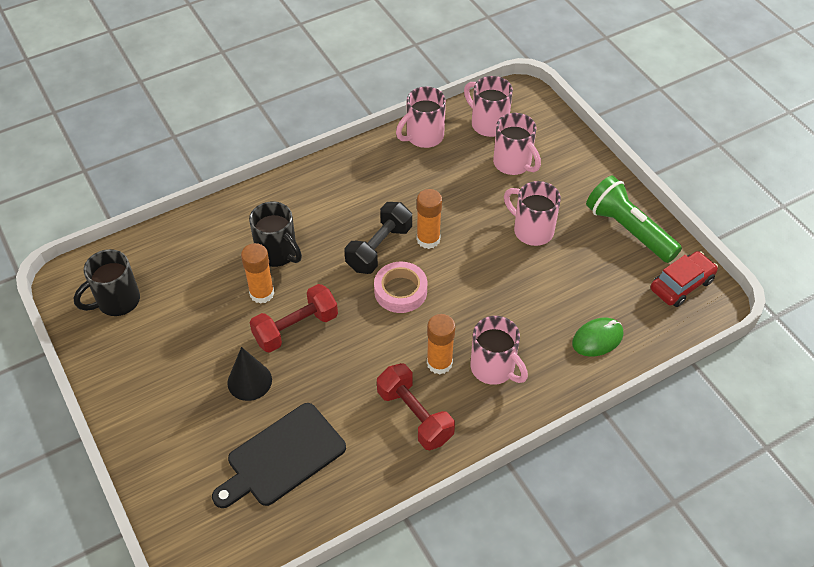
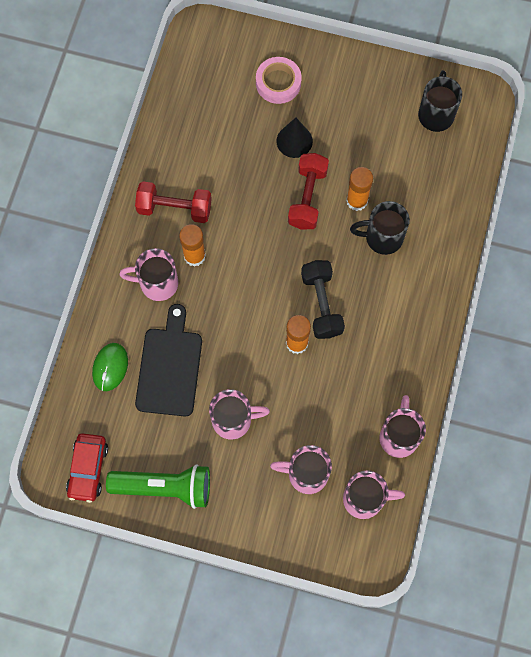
camera: 135 degrees right, 20 degrees up
black cutting board [212,403,346,508] -> black cutting board moved to [135,304,202,416]
pink tape [374,262,427,313] -> pink tape moved to [256,57,302,104]

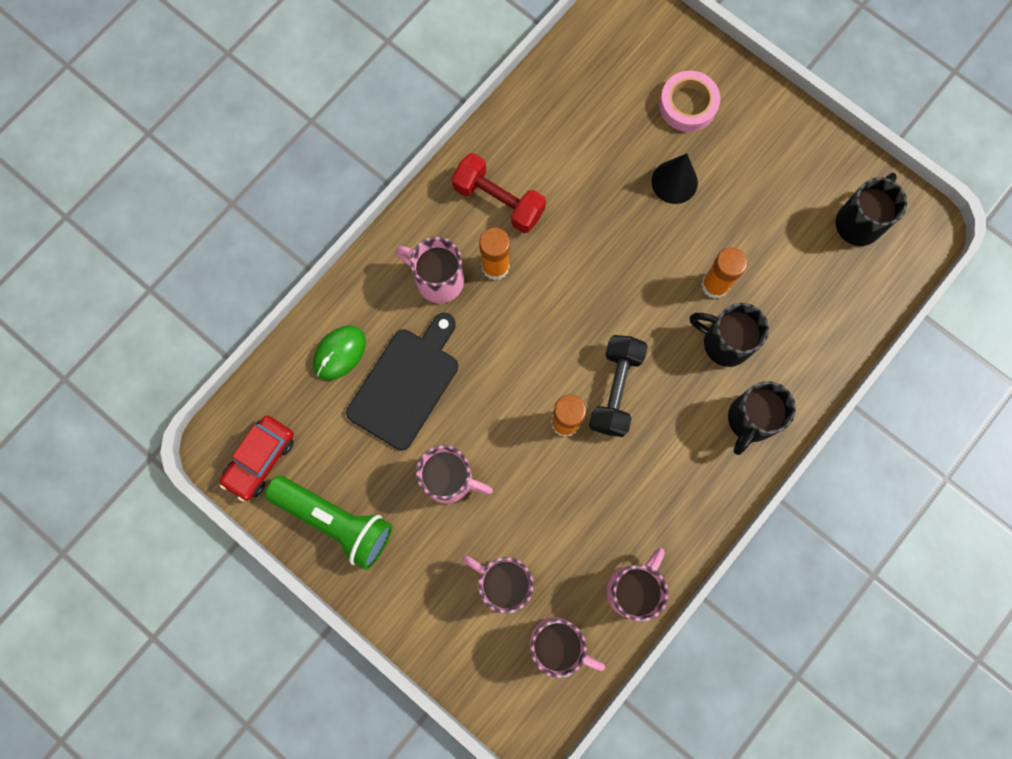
camera: 25 degrees right, 5 degrees up
red dumbbell [288,153,329,230] -> none
none -> black mug [728,381,796,455]

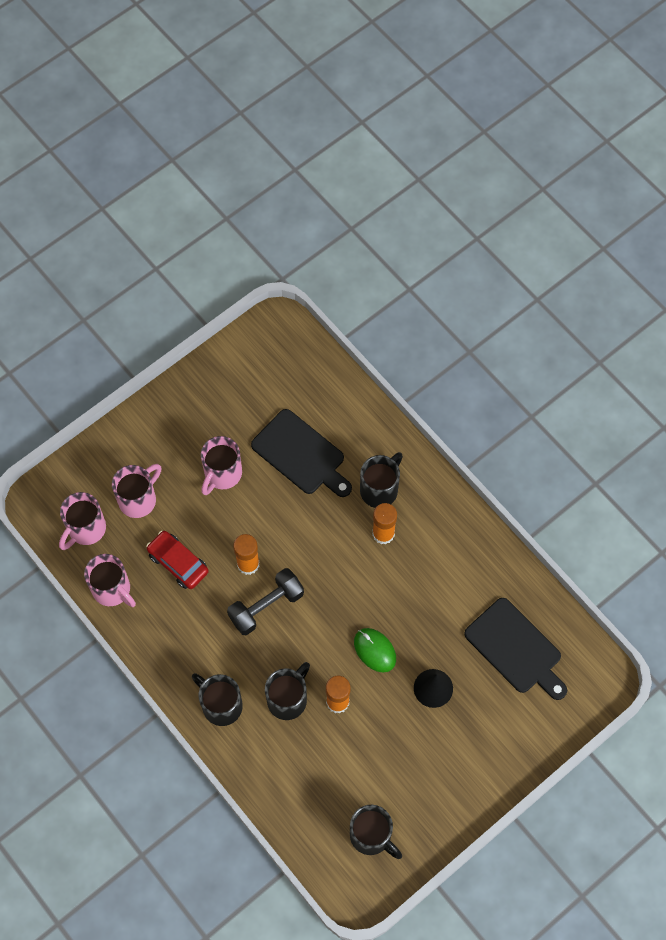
camera: 100 degrees right, 10 degrees down
red car [220,416,294,501] -> red car moved to [146,531,209,589]
green flashlight [265,476,392,570] -> none
green mouse [313,326,366,380] -> green mouse moved to [354,628,396,673]
pink mug [395,237,464,303] -> black mug [360,452,403,508]
red dumbbell [452,153,546,233] -> none
black dumbbell [589,335,648,437] -> black dumbbell turned 60 degrees counterclockwise [227,568,304,635]
pink tape [659,71,720,132] -> none
none -> black cutting board [464,598,567,700]

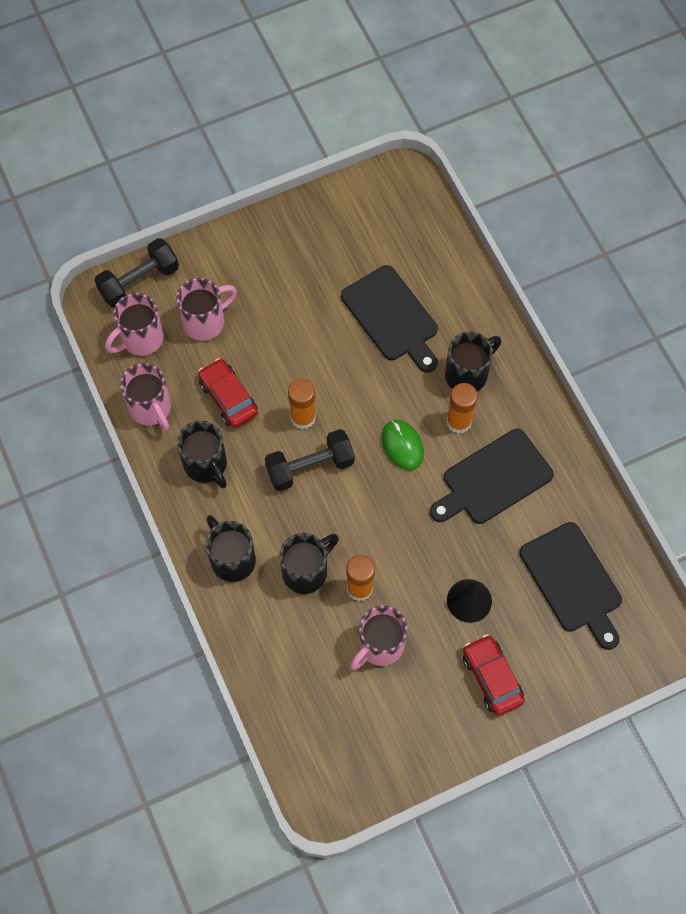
camera: 15 degrees right, 0 degrees up
pink mug [201,436,242,495] -> pink mug moved to [350,606,408,670]
black mug [350,805,402,859] -> black mug moved to [177,421,227,488]
green mouse [354,628,396,673] -> green mouse moved to [382,419,424,471]
none -> black dumbbell [94,238,179,308]
none -> black cutting board [430,429,554,524]
none -> red car [463,634,525,716]

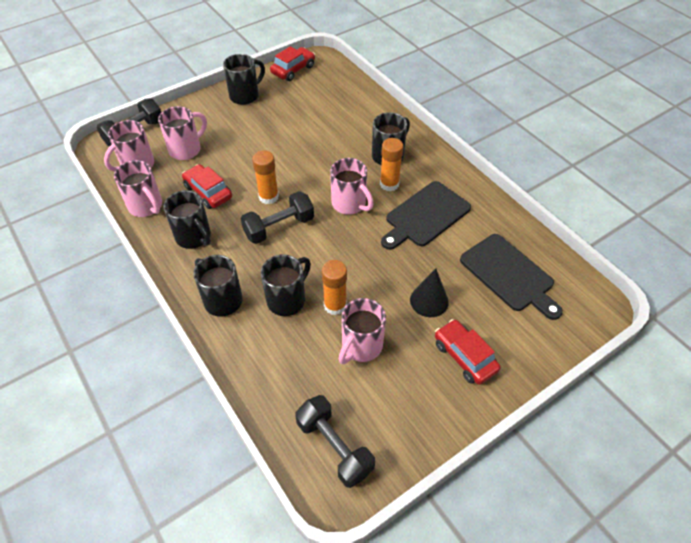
camera: 10 degrees left, 15 degrees down
black cutting board [341,265,438,373] -> none
green mouse [382,419,424,471] -> pink mug [330,158,374,215]
none -> black mug [223,54,265,105]
none -> red car [270,46,315,81]
none -> black dumbbell [295,395,375,488]

